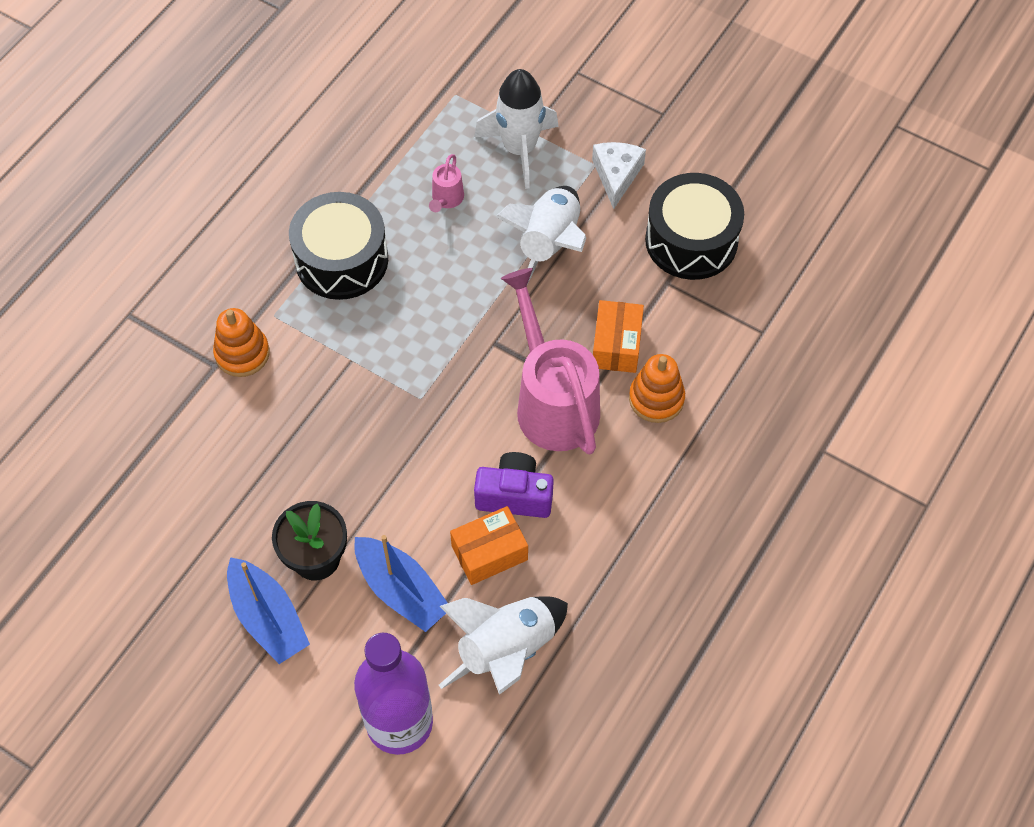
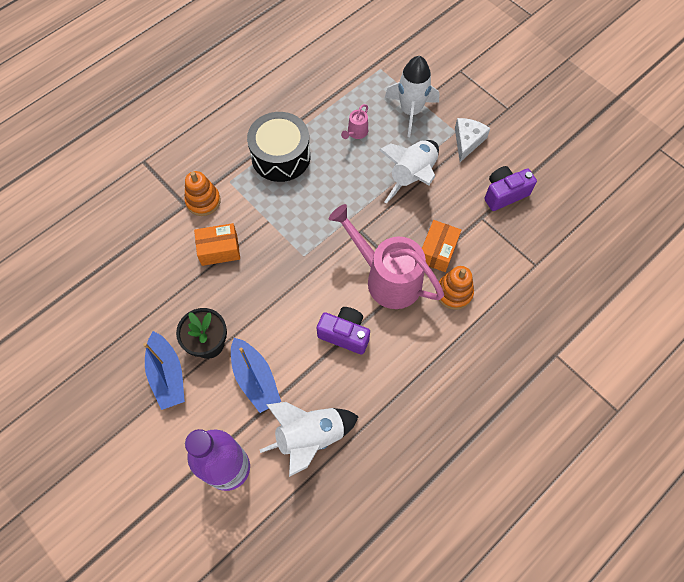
camera: 15 degrees right, 5 degrees up
orange box [450,506,528,585] -> orange box moved to [194,223,240,266]
pink watering can [501,268,600,455] -> pink watering can turned 45 degrees counterclockwise [329,204,444,309]
black drum [645,173,744,280] -> purple camera [484,166,537,211]

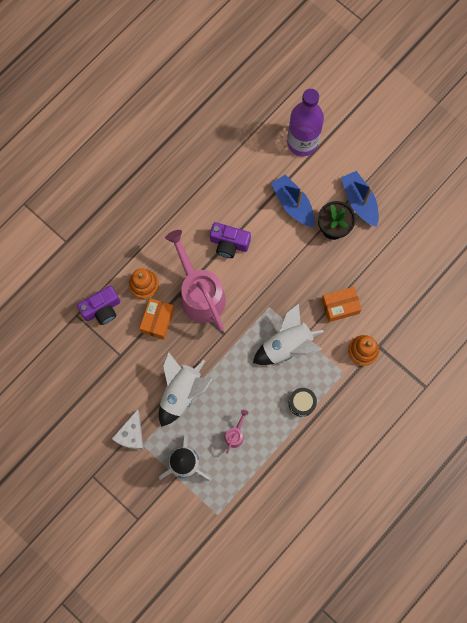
camera: 175 degrees right, 10 degrees up
black drum [247,112,311,182] -> black drum [289,388,317,417], size x0.50
white rocket [260,402,359,477] -> white rocket moved to [253,303,324,365]
pink watering can [329,204,444,309] -> pink watering can turned 150 degrees counterclockwise [165,230,226,331]
purple camera [484,166,537,211] -> purple camera moved to [77,286,120,325]

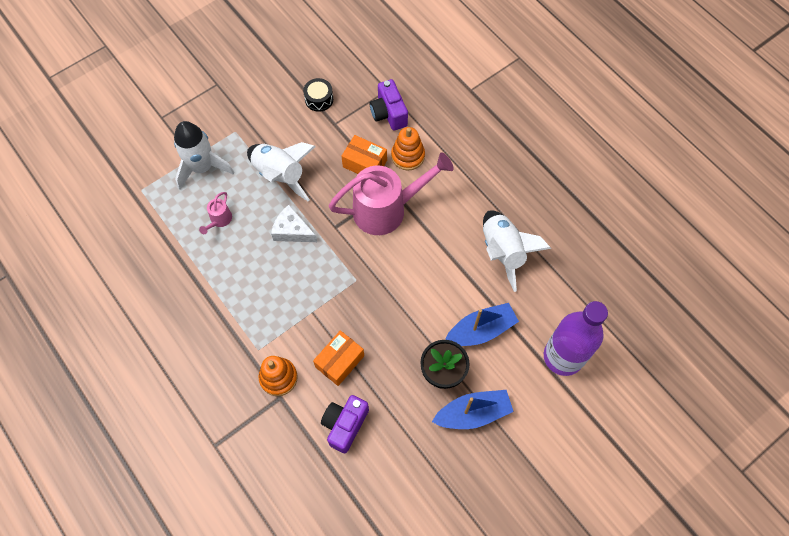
camera: 100 degrees right, 10 degrees down
white cheese [112,409,144,449] -> white cheese moved to [271,205,317,242]
purple camera [210,222,251,258] -> purple camera moved to [321,395,369,453]
pink watering can [225,410,248,454] -> pink watering can turned 75 degrees clockwise [199,192,232,234]
white rocket [253,303,324,365] -> white rocket moved to [483,210,551,292]
black drum [289,388,317,417] -> black drum moved to [303,78,333,112]
orange box [322,287,362,322] -> orange box turned 45 degrees clockwise [313,330,364,386]

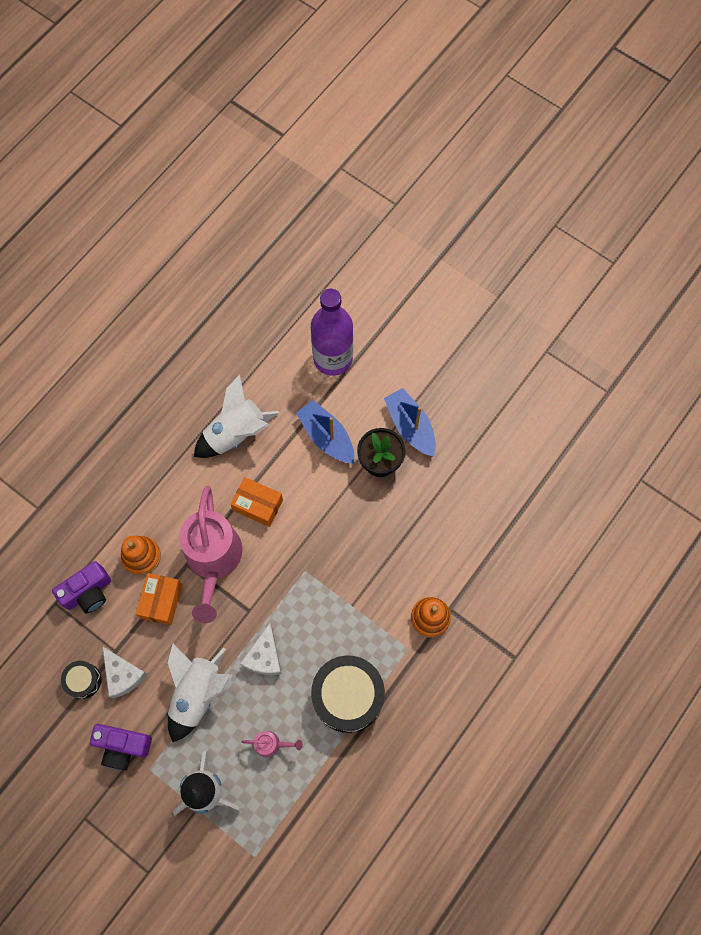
camera: 105 degrees left, 5 degrees up
orange box [313,330,364,386] -> orange box moved to [231,477,283,527]
purple camera [321,395,369,453] -> purple camera moved to [90,724,152,770]
pink watering can [329,152,454,235] -> pink watering can turned 150 degrees counterclockwise [179,486,243,623]
none -> white cheese [102,646,148,698]
none -> black drum [311,655,385,733]

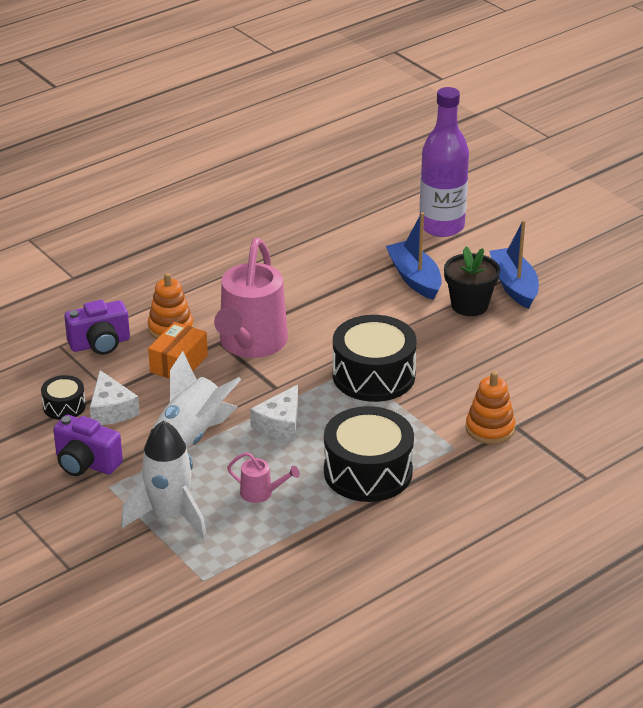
camera: 15 degrees right, 35 degrees down
white rocket [194,375,279,458] -> none
orange box [231,477,283,527] -> none
none -> black drum [333,315,417,402]

